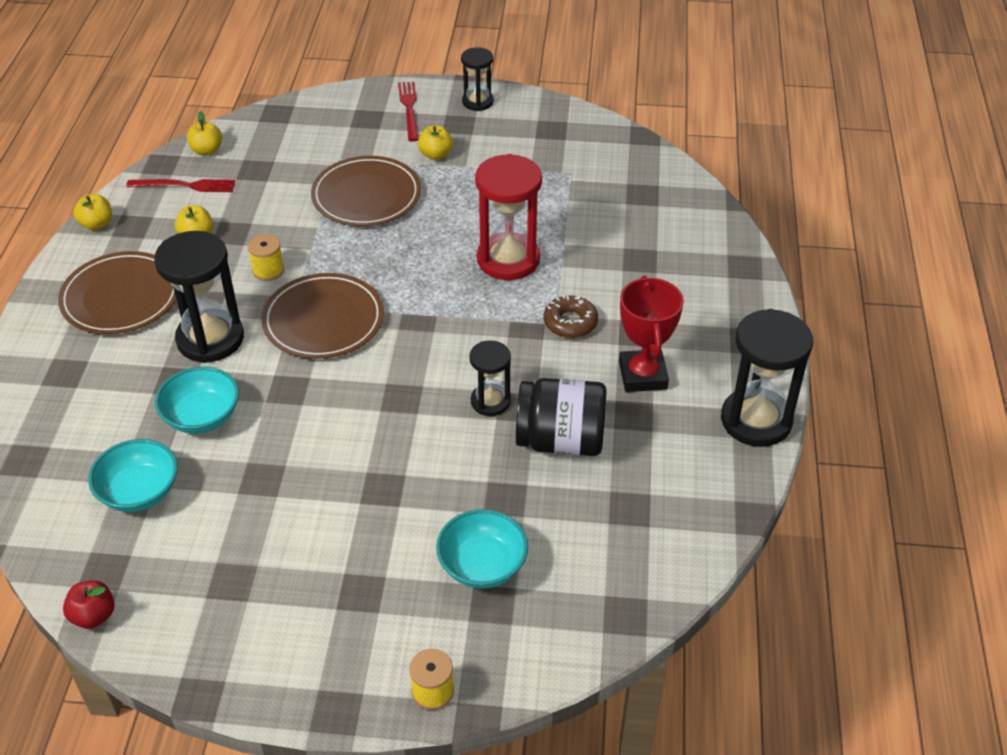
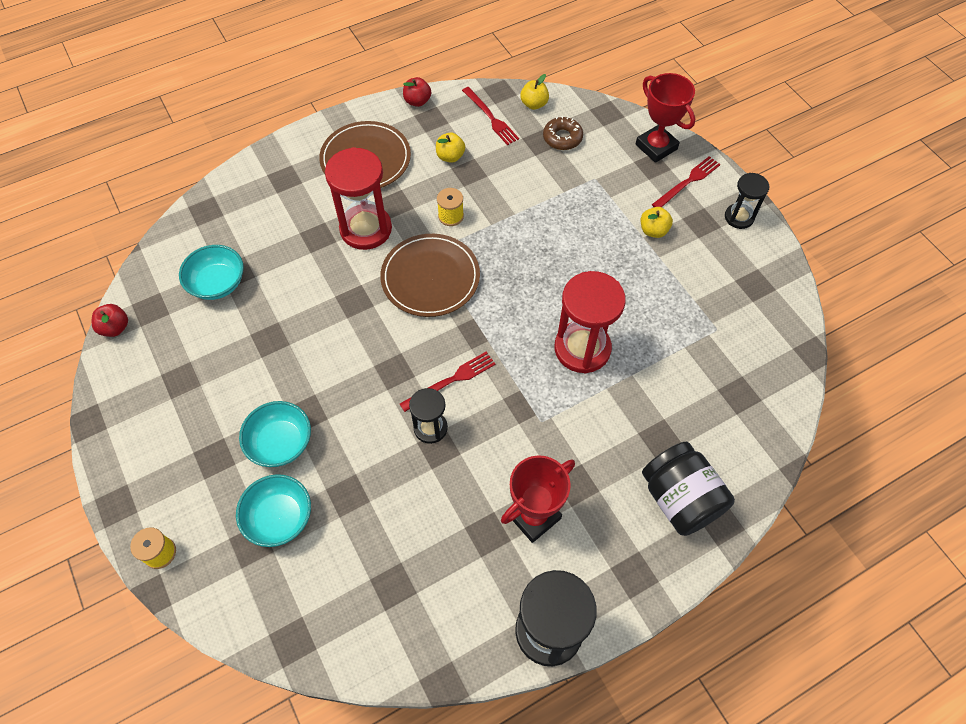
camera: 55 degrees right, 15 degrees up
yellow apple [73,194,112,230] -> red apple [403,77,431,107]
black hourglass [154,231,244,363] -> red hourglass [325,147,392,250]
turquoise bowl [155,367,239,434] -> turquoise bowl moved to [239,401,311,467]
brown plate [311,156,421,226] -> none
black jar [516,378,606,456] -> black jar moved to [642,441,735,536]
brown donut [544,295,598,338] -> brown donut moved to [543,116,583,150]
none -> red fork [400,352,495,412]
none -> red trophy [635,73,695,163]

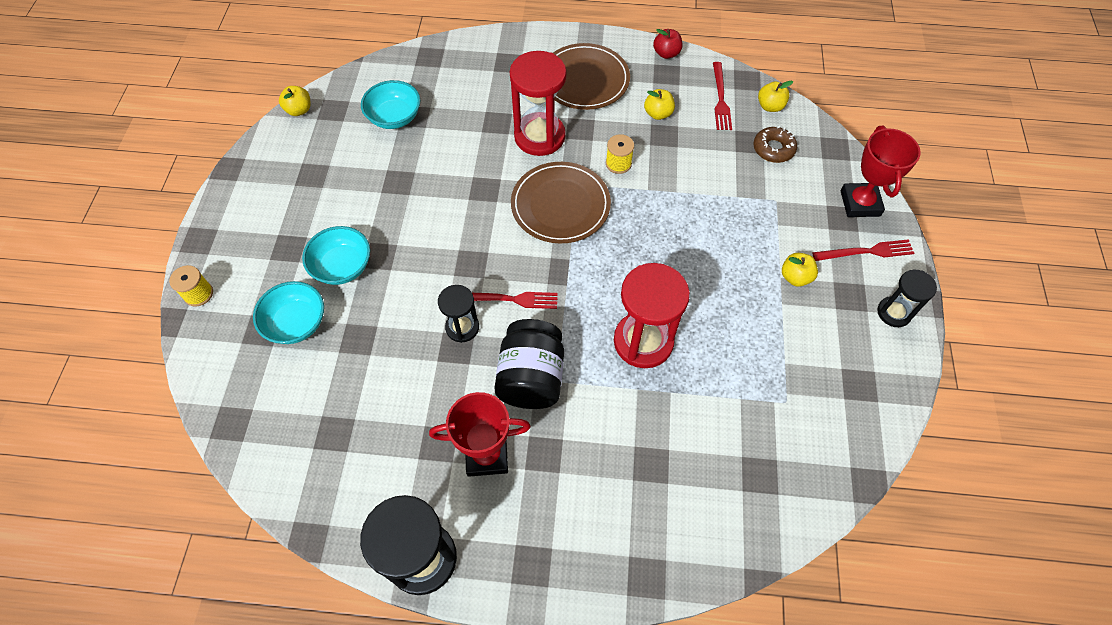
camera: 35 degrees right, 0 degrees up
red apple [92,304,128,337] -> yellow apple [279,86,311,116]
black jar [642,441,735,536] -> black jar moved to [494,319,564,409]

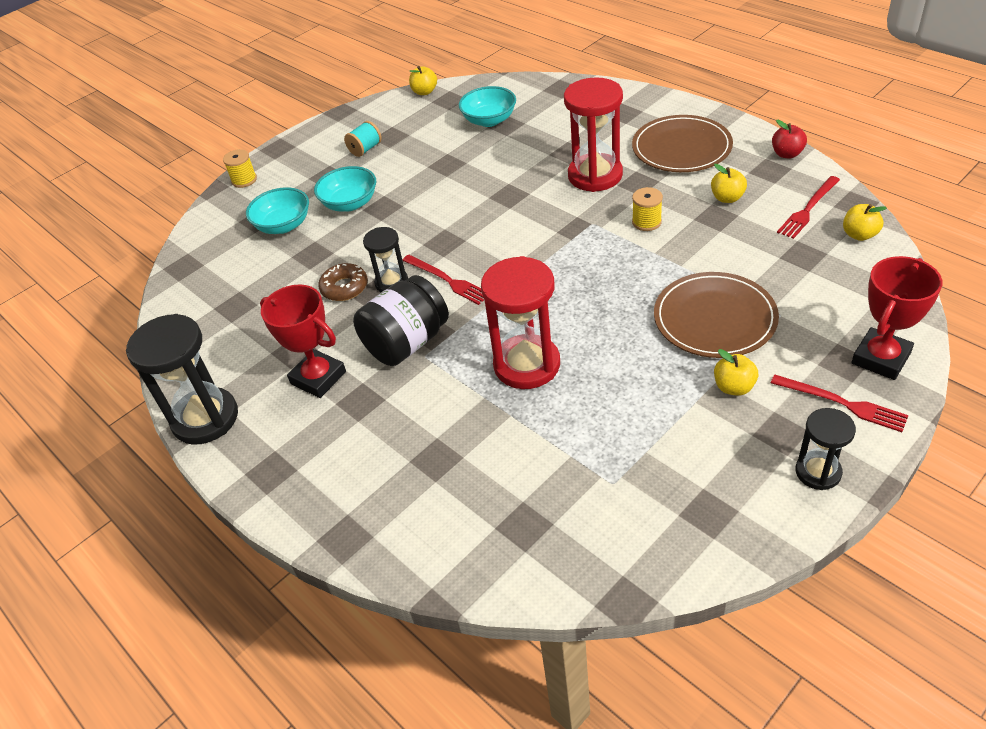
camera: 45 degrees right, 15 degrees down
brown plate [511,162,611,243] -> brown plate moved to [654,272,779,358]
brown donut [754,126,797,163] -> brown donut moved to [318,263,368,301]
none -> turquoise spool [344,121,382,157]

